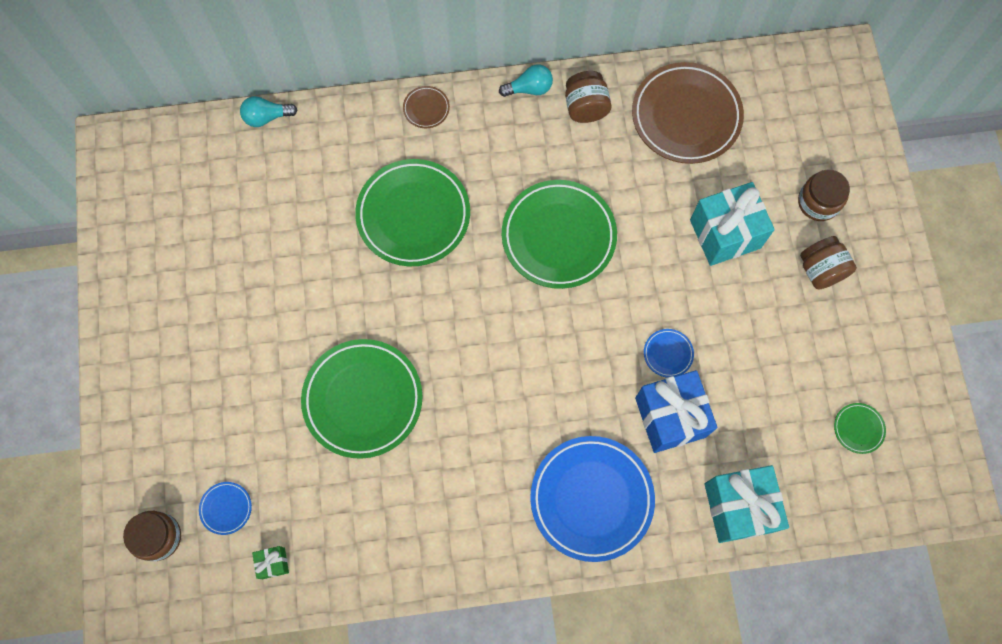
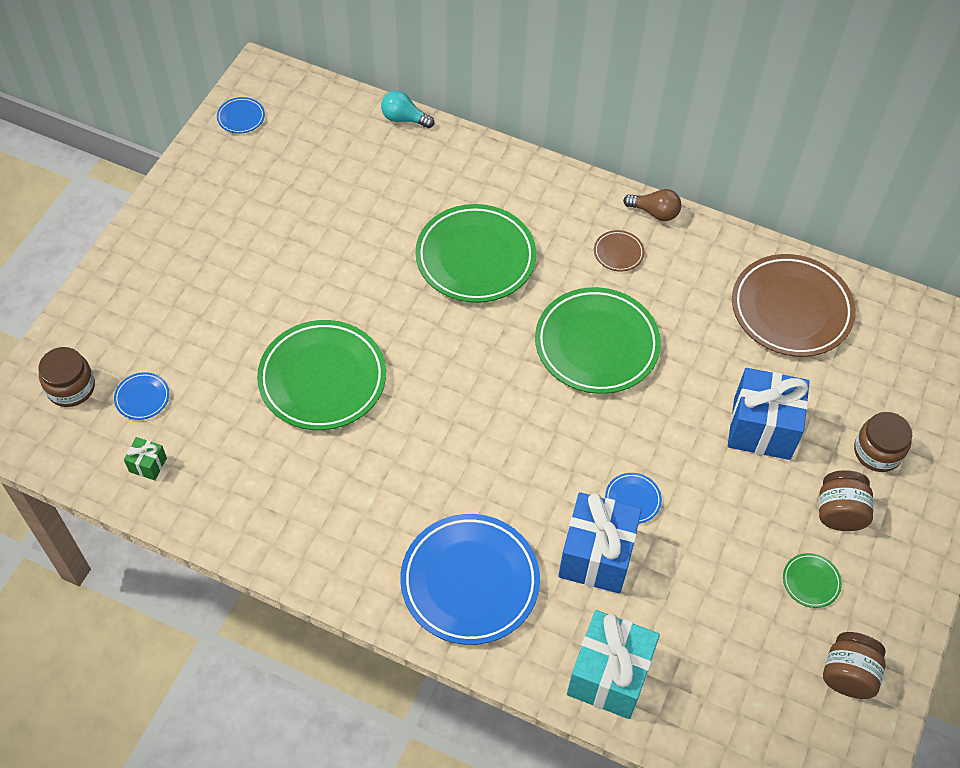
camera: 30 degrees right, 15 degrees down
brown plate [403,86,450,128] -> brown plate moved to [594,230,644,272]
turquoise light bulb [499,64,553,97] -> brown light bulb [623,189,681,221]
brown jar [565,71,611,123] -> brown jar moved to [823,632,886,699]
turquoise gift [690,182,775,266] -> blue gift [728,368,810,460]
green plate [834,403,886,454] -> green plate moved to [783,553,842,608]
none -> blue plate [217,97,265,134]

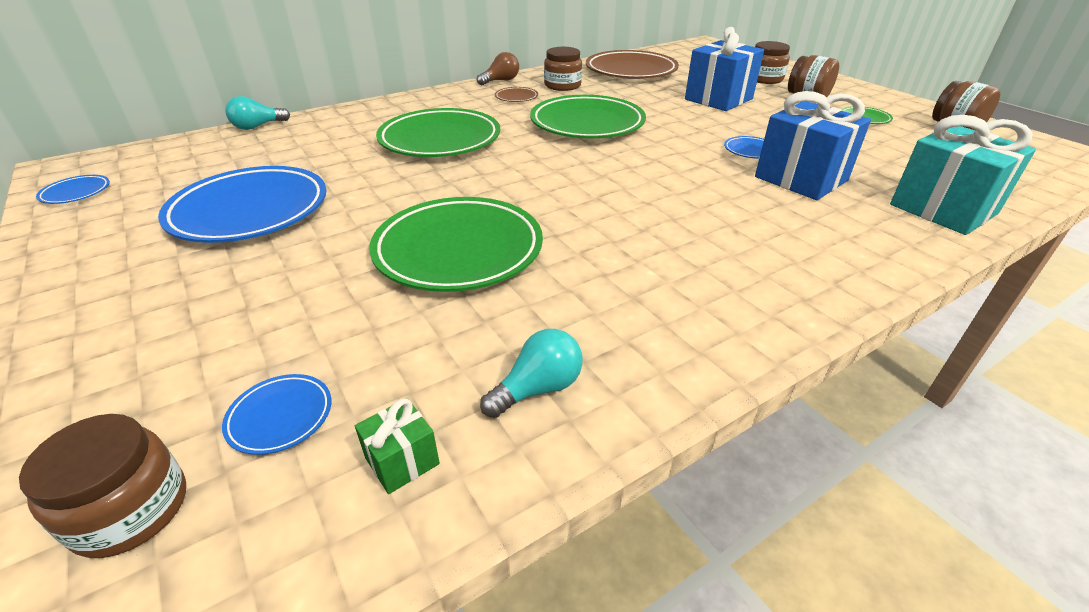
camera: 55 degrees left, 20 degrees down
blue plate [400,514,540,645] -> blue plate moved to [158,166,327,243]
none -> turquoise light bulb [480,329,583,418]
none -> brown jar [544,47,582,91]

